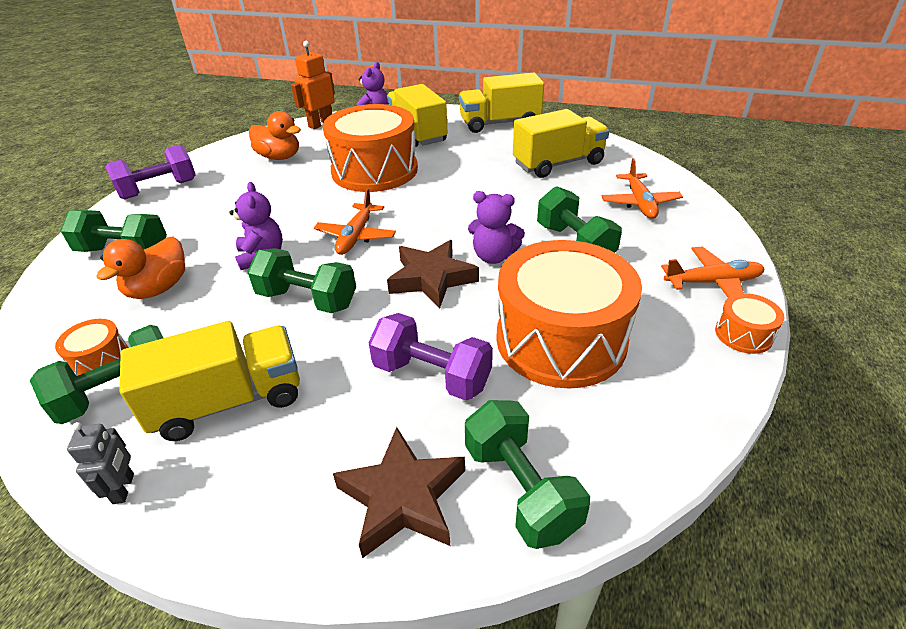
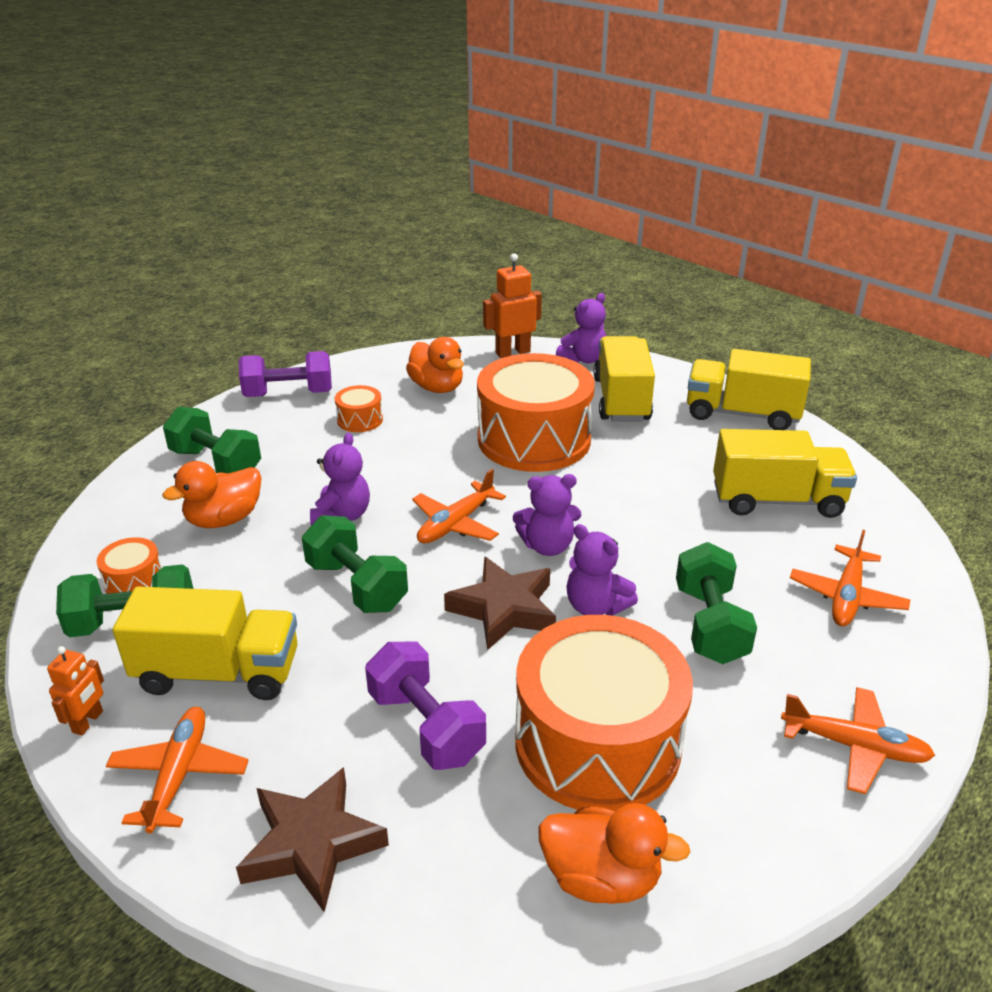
camera: 25 degrees right, 5 degrees down
grey robot [67,422,134,504] -> orange robot [47,646,104,736]
green dumbbell [465,400,590,549] -> none
orange drum [715,293,785,354] -> orange drum moved to [335,385,383,432]
none -> orange plane [106,707,249,833]
none -> purple teddy bear [513,474,581,556]
none -> orange duck [538,803,690,904]

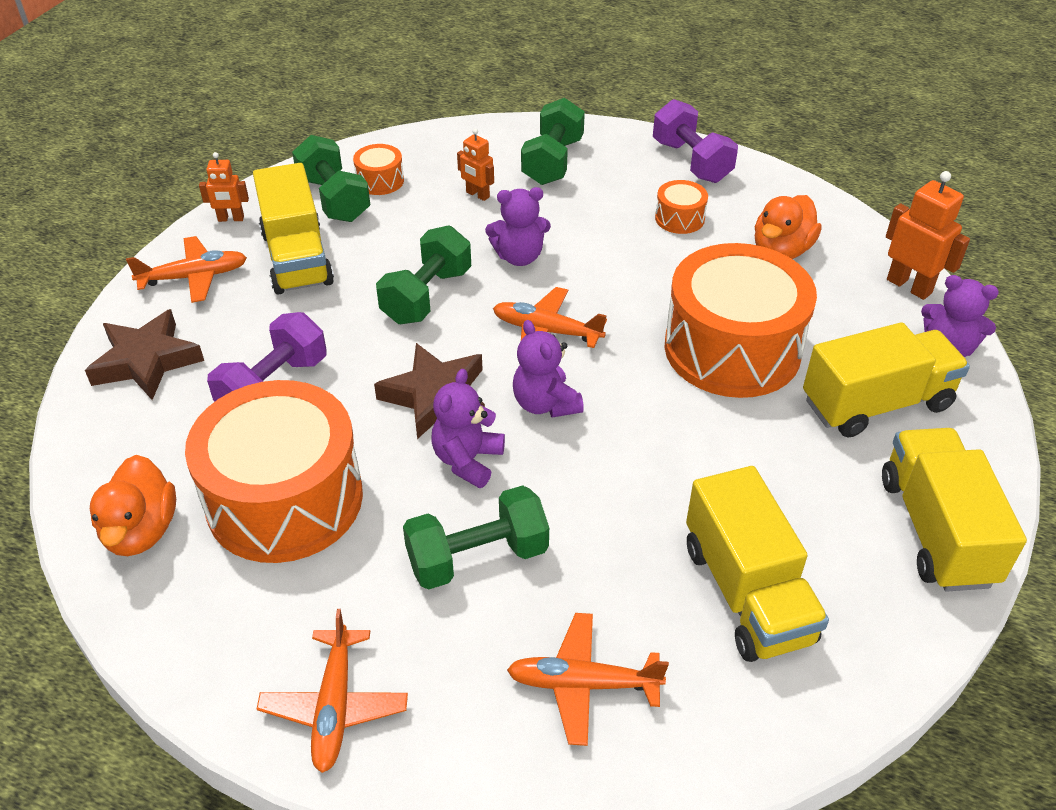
camera: 70 degrees right, 10 degrees up
orange duck [162,461,261,528] -> orange robot [457,129,494,201]

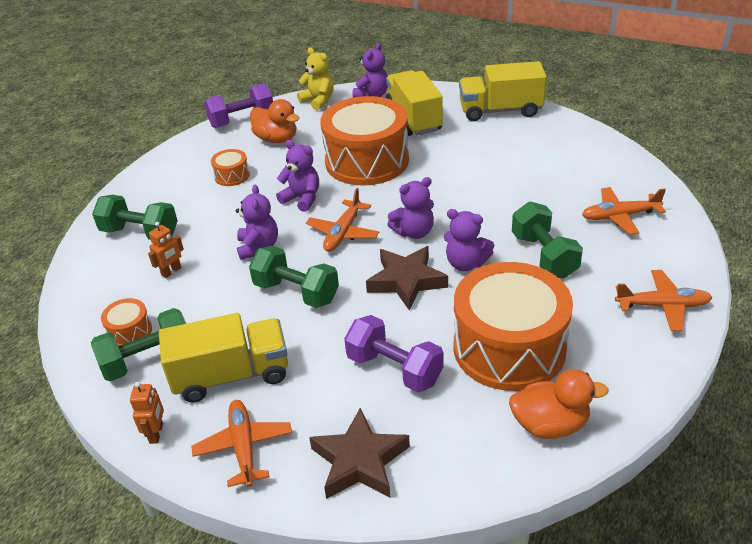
camera: 85 degrees left, 5 degrees down
orange plane [507,613,669,746] -> orange plane turned 75 degrees clockwise [582,187,666,235]
purple dumbbell [653,99,738,183] -> purple dumbbell moved to [204,83,273,128]
yellow truck [686,466,829,662] -> none
orange robot [886,171,970,300] -> yellow teddy bear [297,47,334,110]
none -> purple teddy bear [276,140,319,212]

